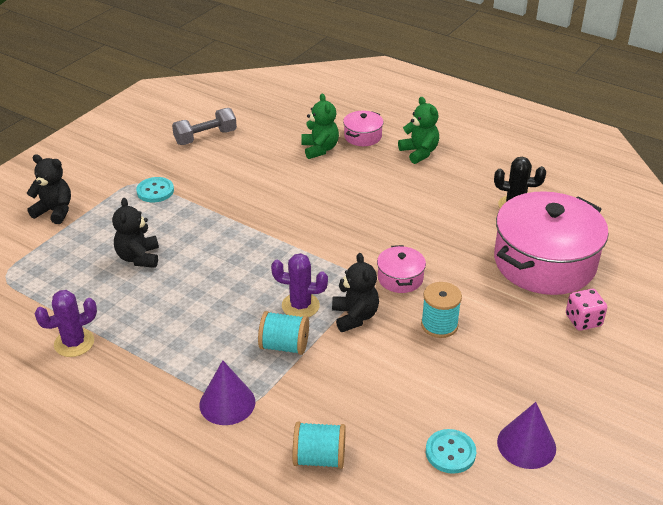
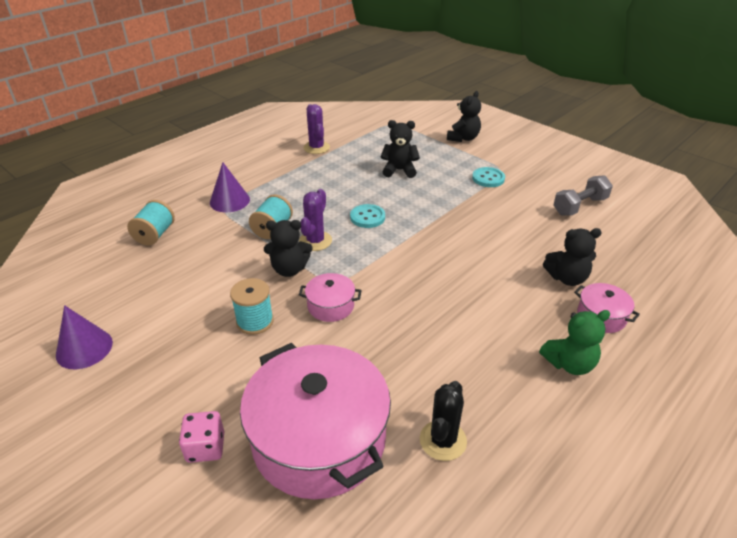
camera: 100 degrees right, 0 degrees up
grey dumbbell [172,108,237,145] -> grey dumbbell turned 75 degrees clockwise [553,175,613,215]
green teddy bear [301,94,339,159] -> black teddy bear [543,228,602,286]
turquoise button [426,429,476,474] -> turquoise button moved to [350,204,385,228]

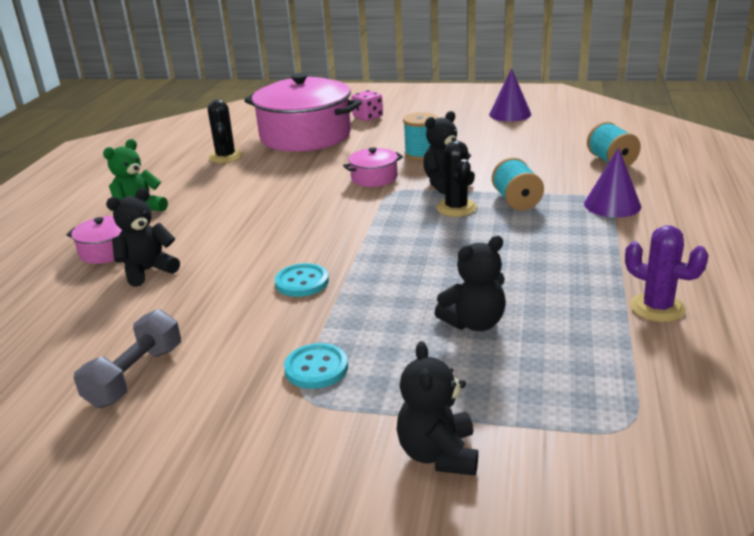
camera: 150 degrees right, 10 degrees down
purple cactus [299,189,332,251] -> black cactus [436,141,477,217]
turquoise button [350,204,385,228] -> turquoise button moved to [275,263,329,297]

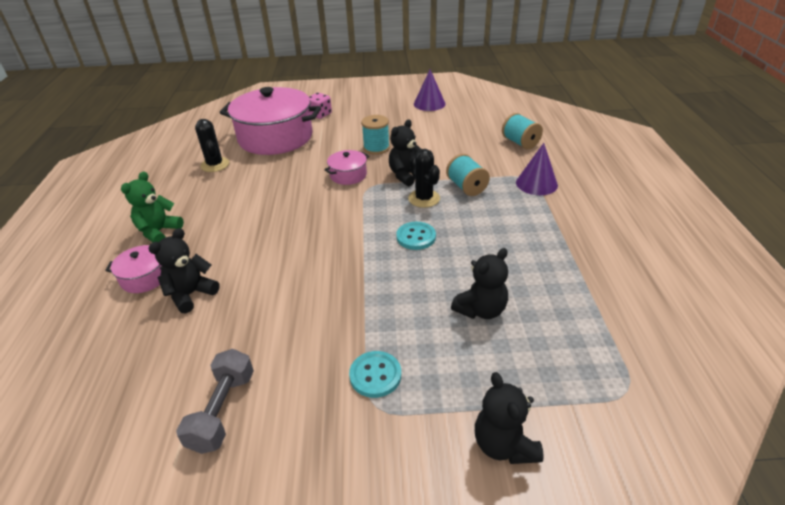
camera: 15 degrees left, 10 degrees up
turquoise button [275,263,329,297] -> turquoise button moved to [396,222,436,250]
purple cactus [625,225,709,322] -> none

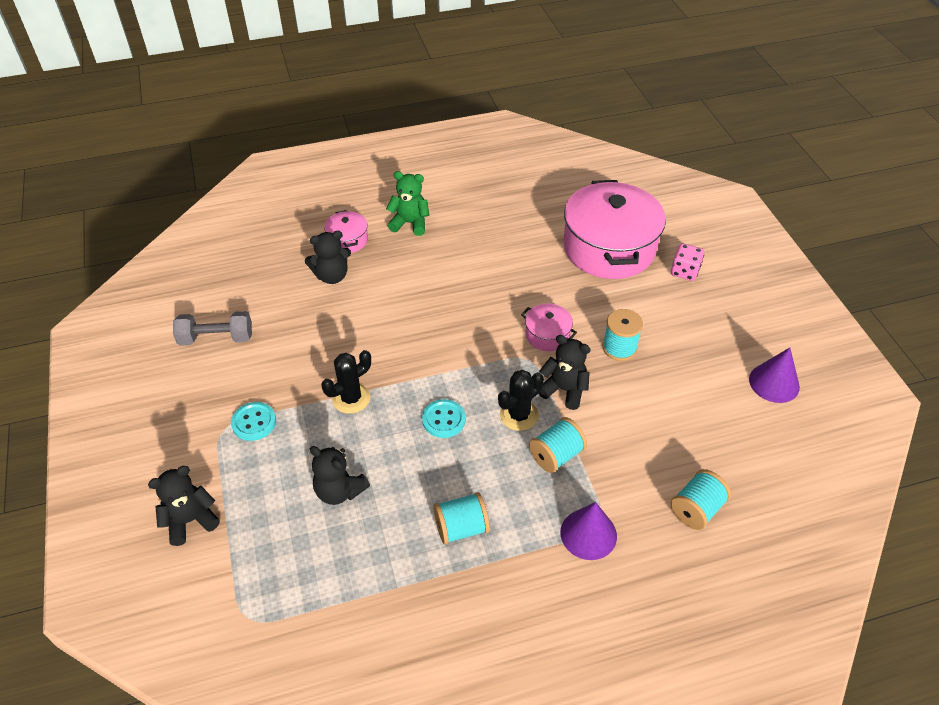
camera: 75 degrees right, 10 degrees up
black teddy bear [148,228,220,313] -> black teddy bear turned 135 degrees clockwise [305,231,351,284]
black cactus [195,119,229,172] -> black cactus moved to [321,350,371,414]
none -> turquoise spool [433,492,490,545]

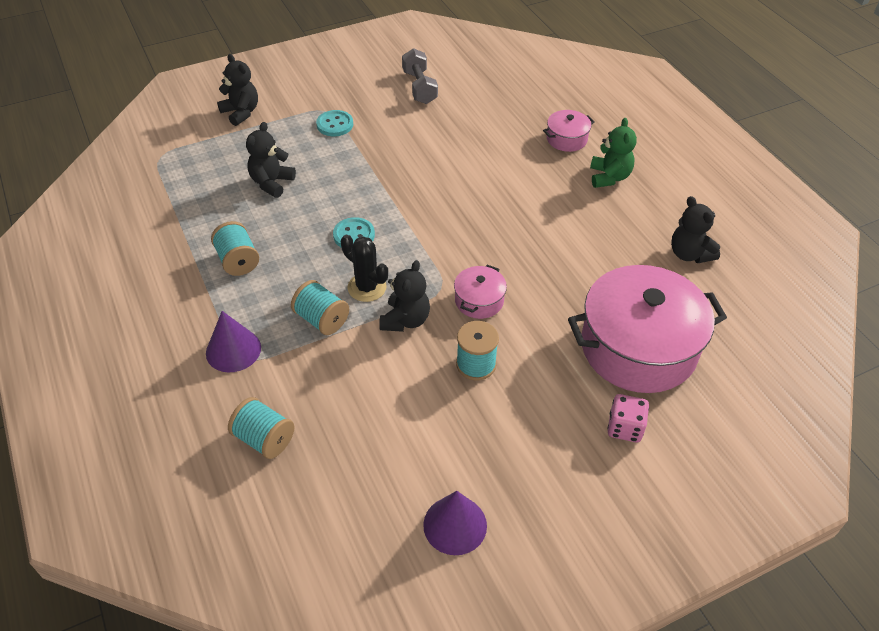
camera: 80 degrees right, 0 degrees up
black teddy bear [305,231,351,284] -> black teddy bear moved to [671,196,720,263]
black cactus [321,350,371,414] -> none

